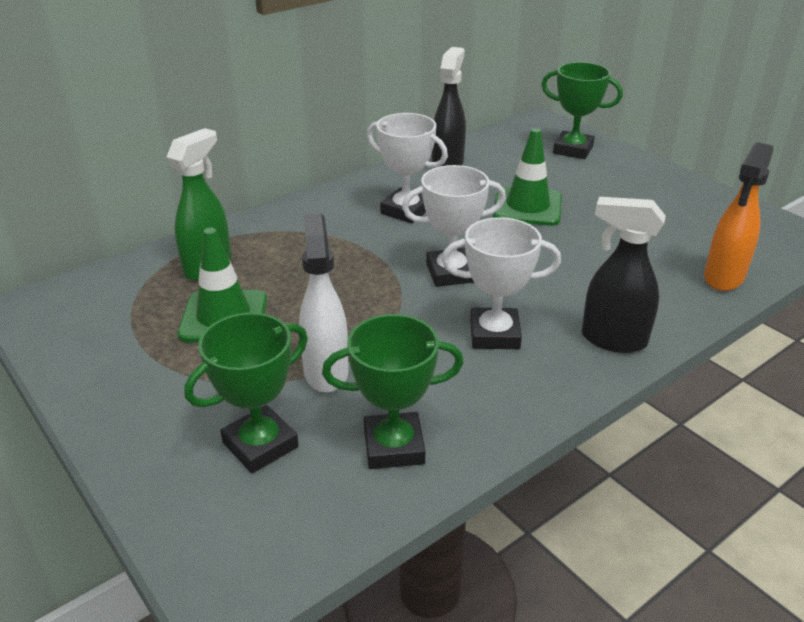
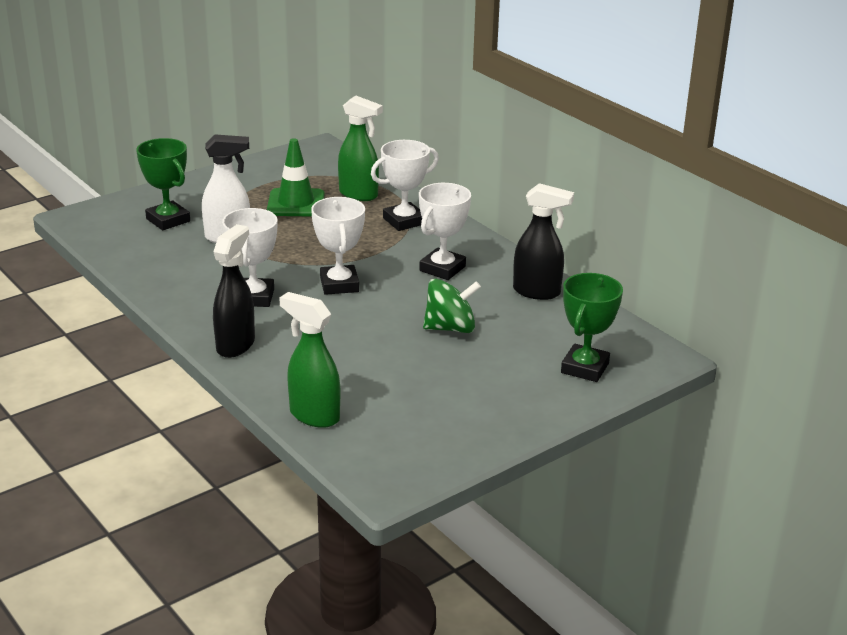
camera: 90 degrees right, 5 degrees down
green trophy [322,314,464,469] -> none
green traffic cone [493,128,562,226] -> green spinning top [423,278,481,333]
orange spray bottle [704,142,773,291] -> green spray bottle [279,292,340,428]
none -> white trophy [371,140,439,231]

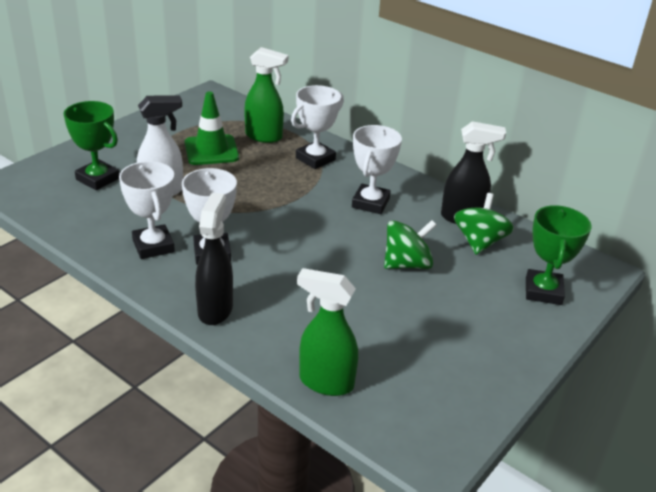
camera: 15 degrees left, 5 degrees up
white trophy [311,197,365,295] -> white trophy moved to [119,161,175,259]
none -> green spinning top [454,193,514,255]

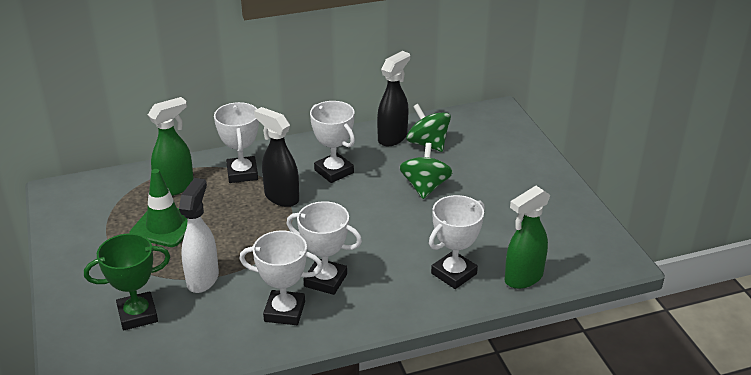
camera: 55 degrees left, 0 degrees up
black spray bottle [195,193,233,325] -> black spray bottle moved to [254,107,299,207]
green trophy [526,205,592,305] -> none
none -> white trophy [429,195,485,289]

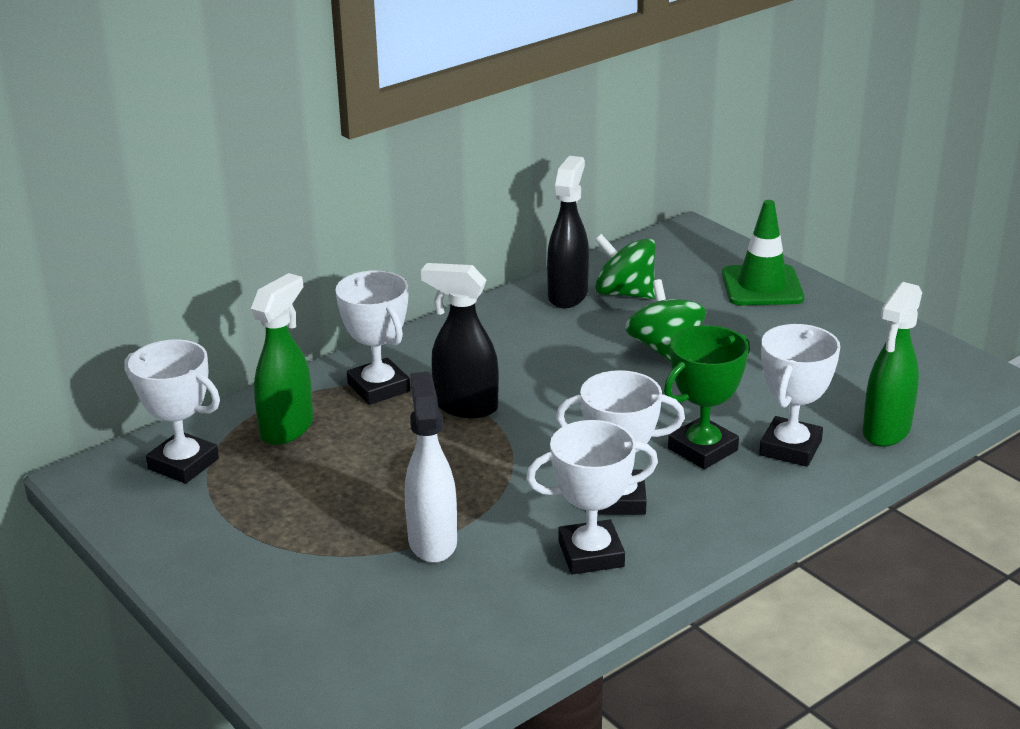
camera: 20 degrees left, 5 degrees down
green trophy [84,233,170,330] -> green trophy moved to [664,325,750,469]
green traffic cone [130,169,187,247] -> green traffic cone moved to [722,200,804,306]
white trophy [310,101,355,183] -> white trophy moved to [124,339,220,484]

